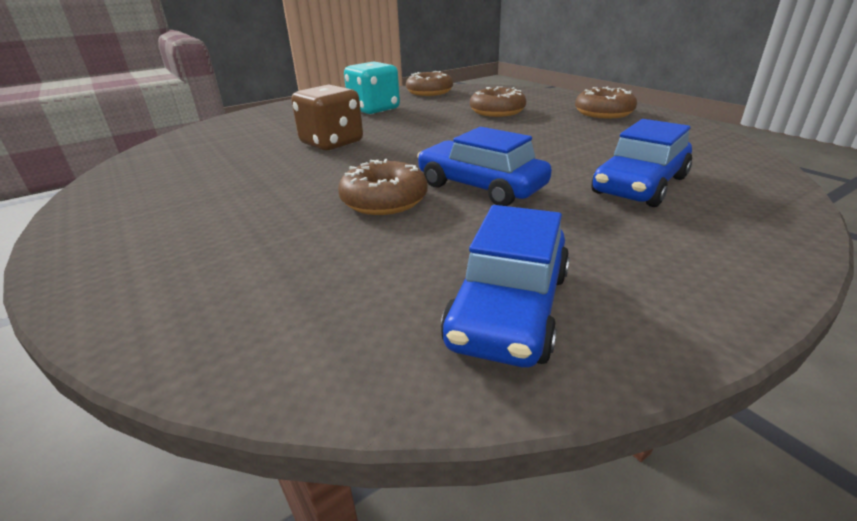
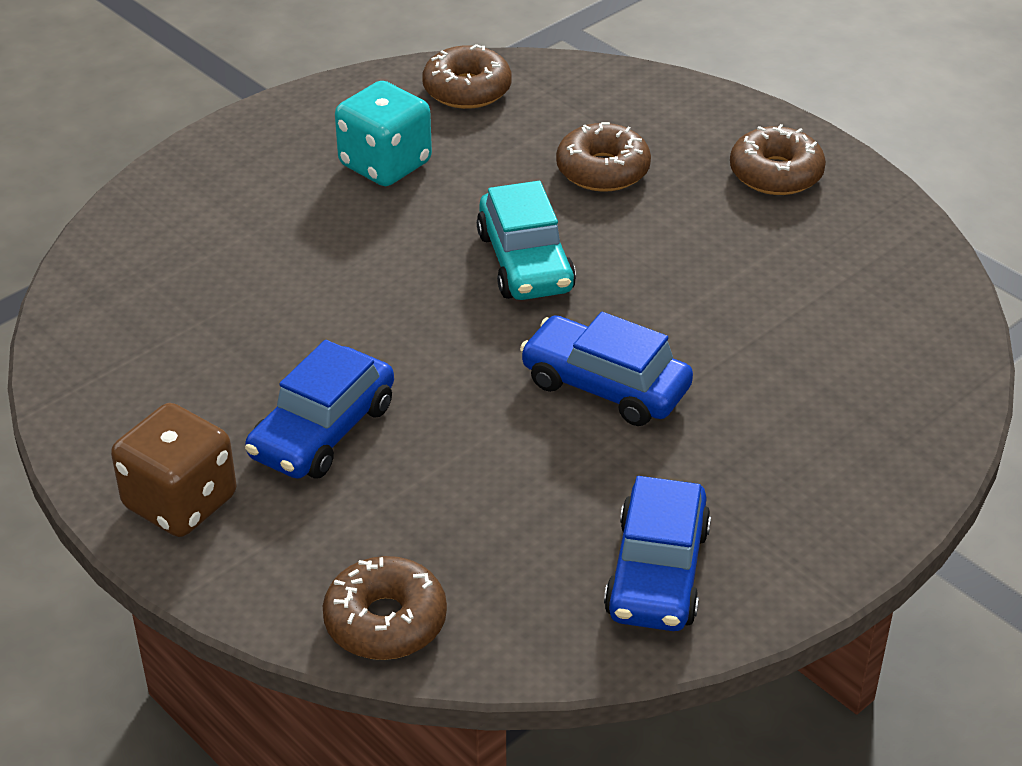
camera: 10 degrees left, 10 degrees up
brown dice [291,84,363,150] -> brown dice moved to [111,403,237,537]
brown donut [338,159,428,215] -> brown donut moved to [323,556,447,660]
blue car [591,119,692,207] -> blue car moved to [245,340,394,479]
none -> turquoise car [477,181,576,300]

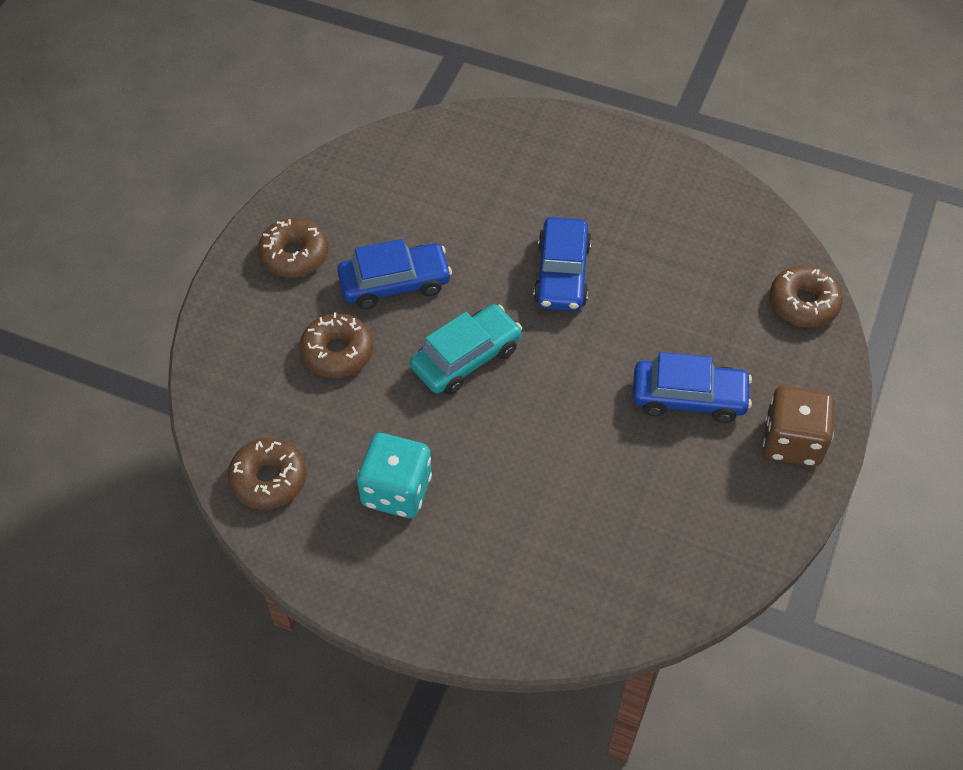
camera: 115 degrees left, 15 degrees up
blue car [604,476,711,631] -> blue car moved to [337,239,452,309]

